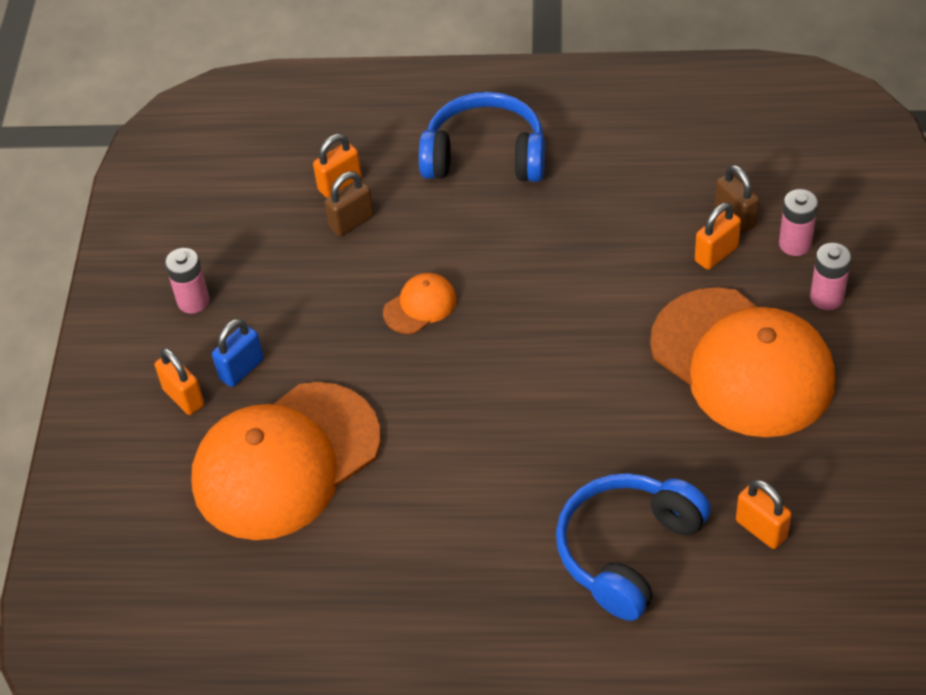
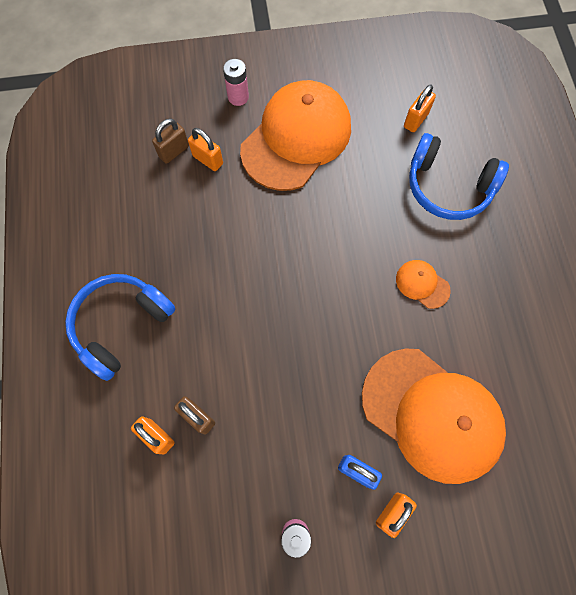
camera: 105 degrees left, 20 degrees up
orange cap [383,273,456,334] -> orange cap moved to [396,260,451,309]
blue headphones [419,92,545,182] -> blue headphones turned 45 degrees clockwise [65,274,176,381]
pink battery [779,189,818,256] -> none

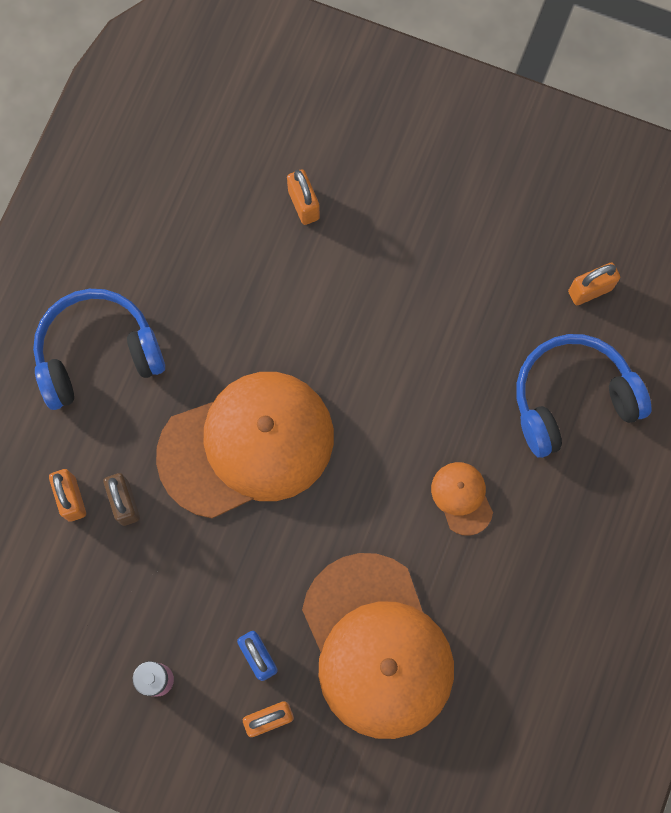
camera: 30 degrees right, 5 degrees up
brown padlock [152,119,189,164] -> none
pink battery [223,59,249,106] -> none
orange cap [240,80,351,191] -> orange cap moved to [156,372,334,518]
blue headphones [409,133,509,220] -> blue headphones turned 105 degrees clockwise [516,334,652,458]

